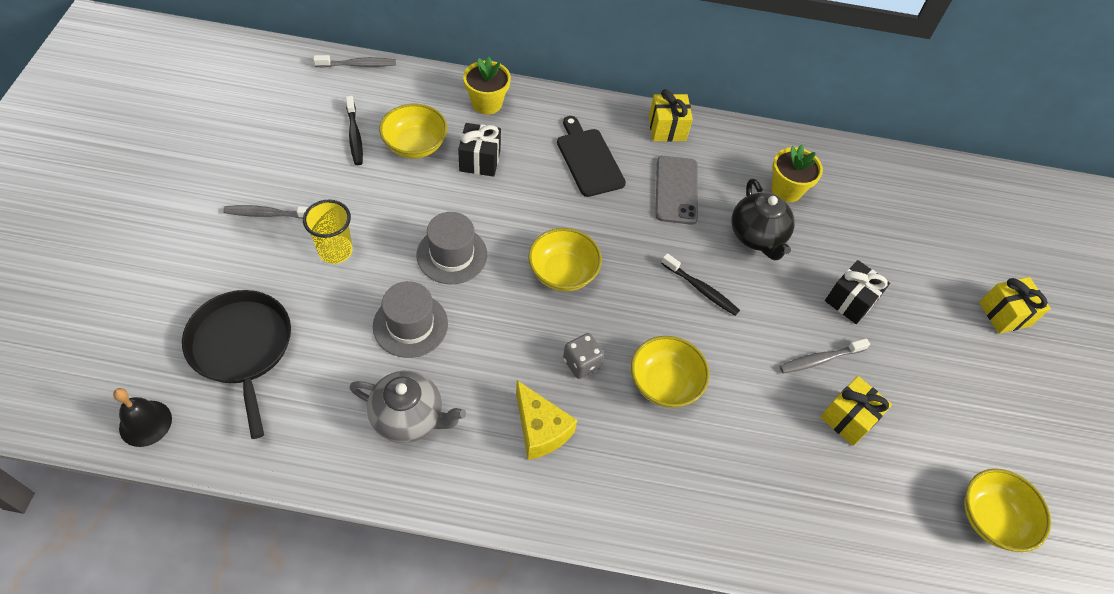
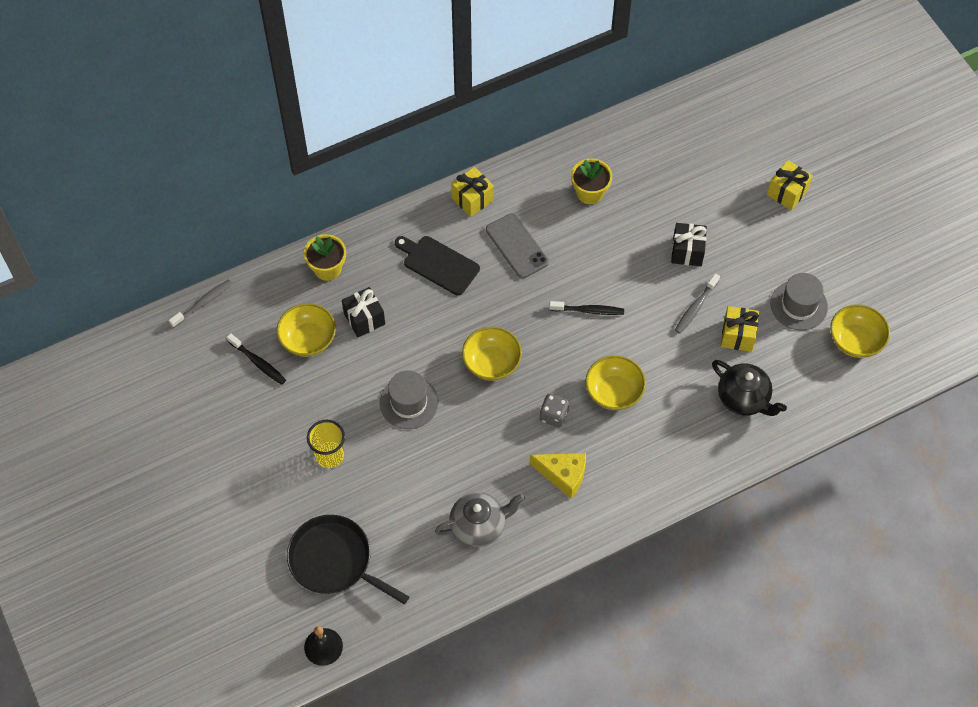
camera: 30 degrees left, 5 degrees up
grey toothbrush [223,205,308,219] -> none
grey hat [373,281,448,358] -> grey hat moved to [771,273,828,331]
black teapot [731,179,795,260] -> black teapot moved to [712,360,787,416]

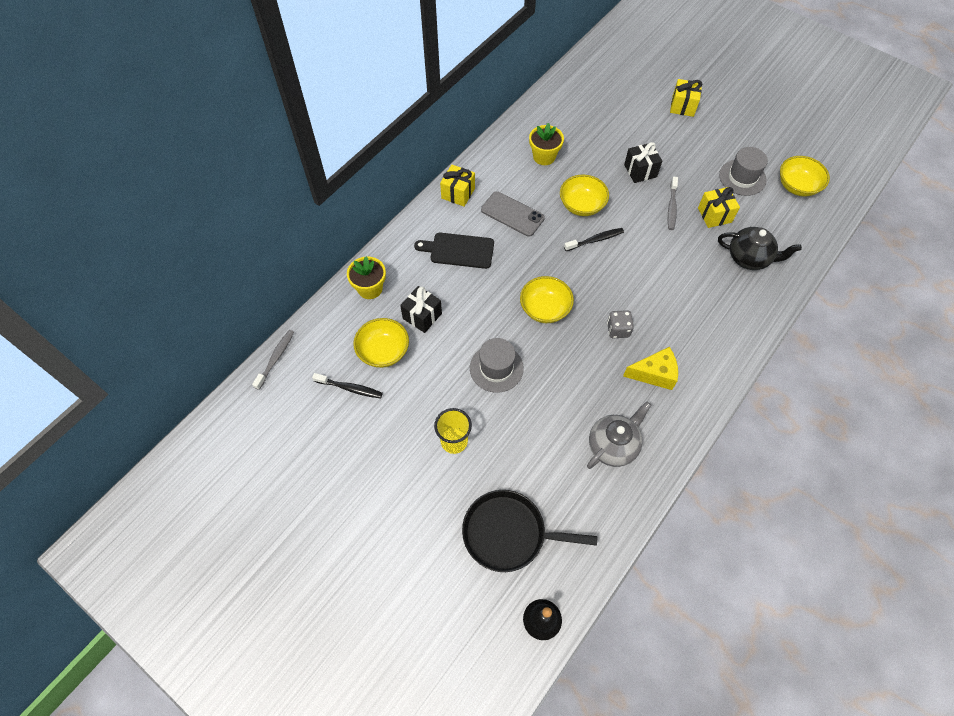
camera: 25 degrees left, 0 degrees up
yellow bowl [585,355,646,410] -> yellow bowl moved to [560,175,609,216]

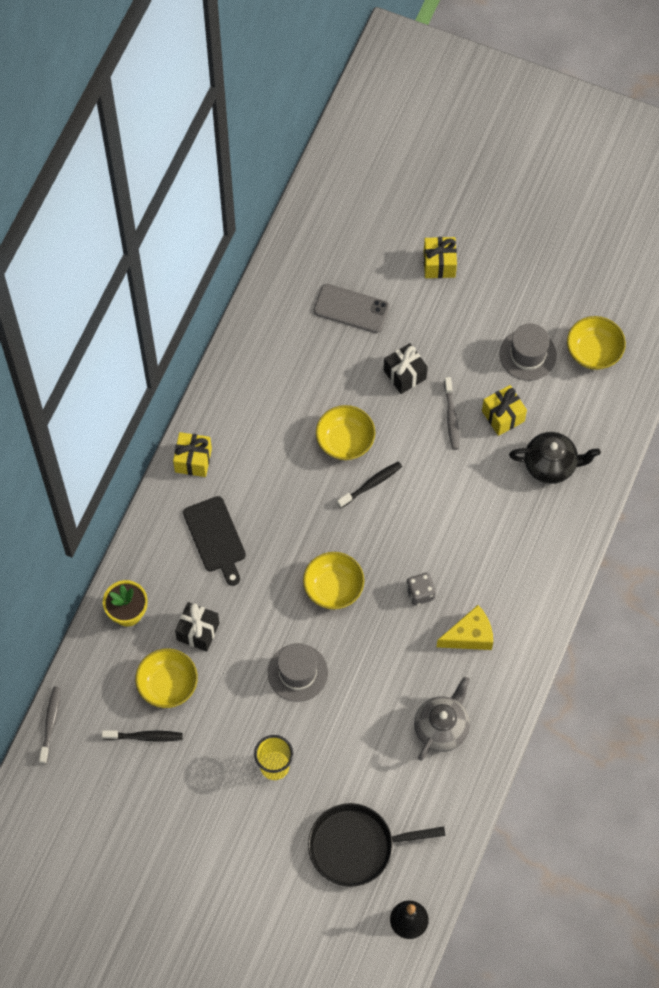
camera: 15 degrees left, 5 degrees up
black cutting board [414,233,494,269] -> black cutting board turned 105 degrees counterclockwise [183,496,246,586]
grey phone [481,191,545,237] -> grey phone moved to [314,284,390,333]
yellow flower pot [529,123,564,165] -> none

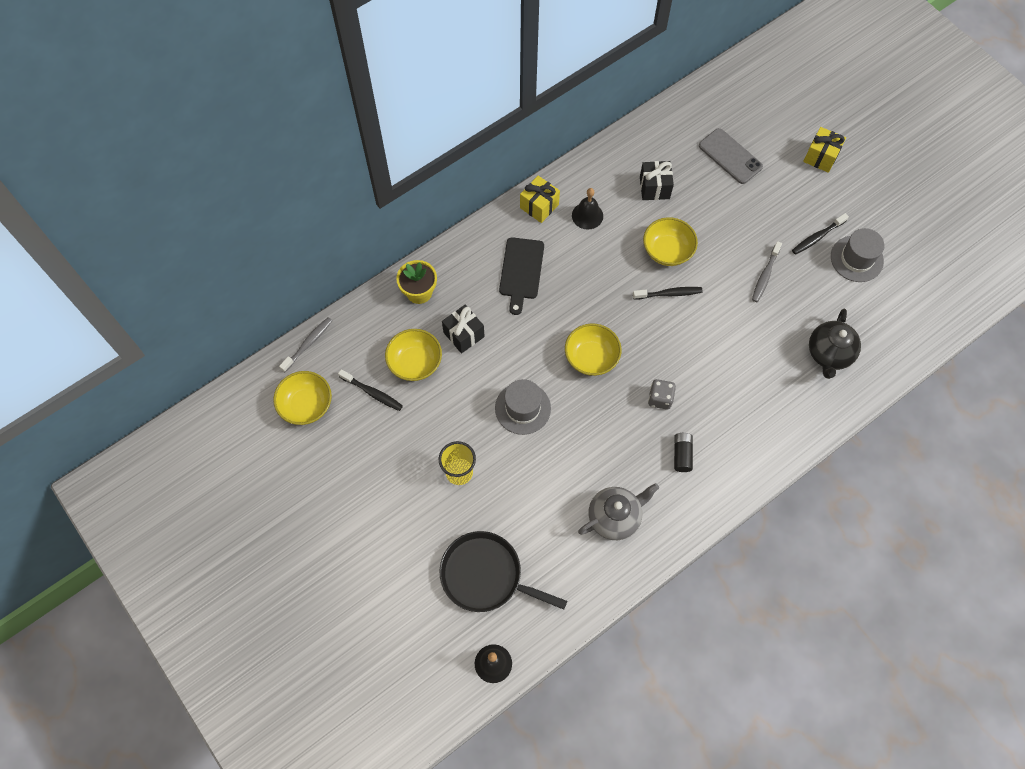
camera: 30 degrees right, 0 degrees up
black gift [384,343,428,394] -> black gift moved to [640,161,674,200]
yellow cheese [437,605,493,650] -> black battery [674,432,693,472]
yellow gift [482,385,527,436] -> none
black teapot [509,432,601,484] -> black teapot turned 75 degrees clockwise [809,309,861,379]
yellow bowl [567,316,626,370] -> yellow bowl moved to [273,371,332,425]
none -> black bell [572,188,603,230]
none -> black toothbrush [792,213,849,255]

